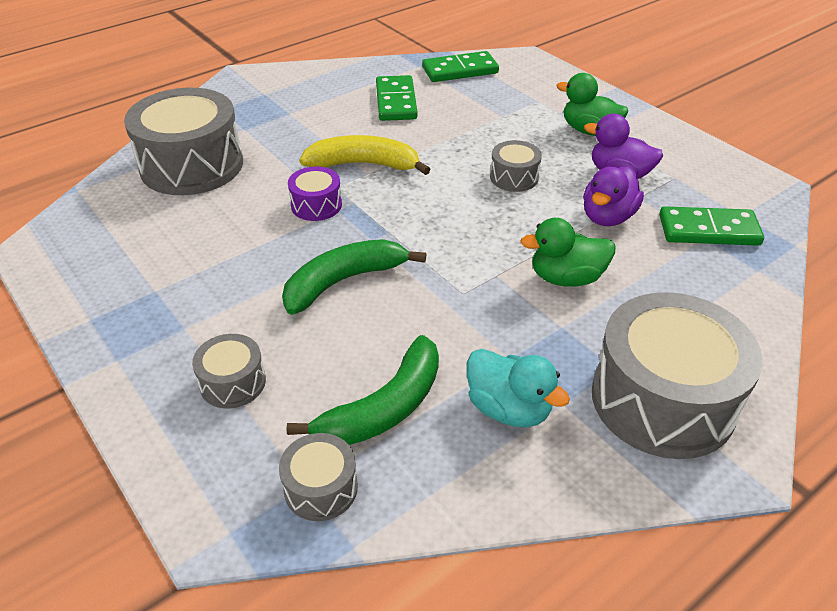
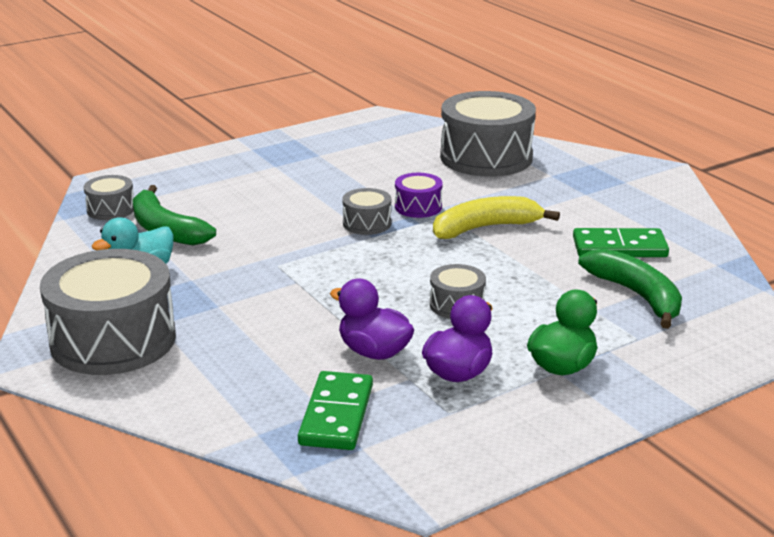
camera: 95 degrees right, 15 degrees down
grey drum [192,334,266,409] -> grey drum moved to [342,188,391,235]
green banana [282,239,426,315] -> green banana moved to [578,249,682,329]
yellow banana [299,135,431,175] -> yellow banana turned 120 degrees counterclockwise [433,196,560,239]
green domino [422,51,499,82] -> none
green duck [520,218,616,287] -> none

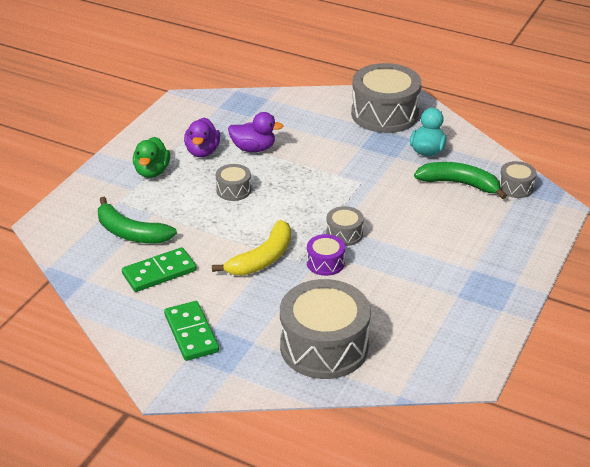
camera: 150 degrees right, 10 degrees up
green domino [298,371,373,450] -> green domino moved to [164,301,219,361]

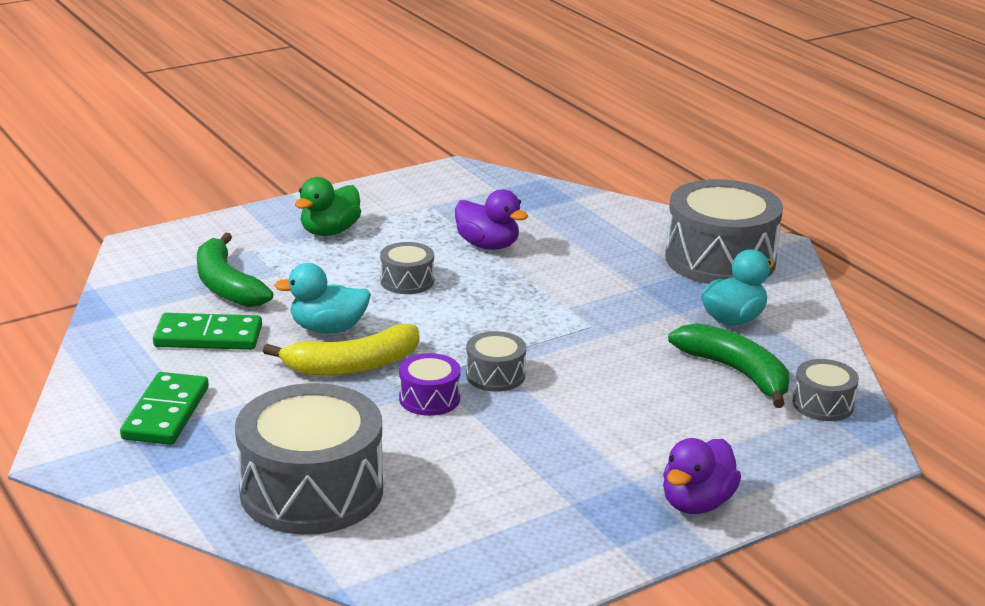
camera: 30 degrees right, 10 degrees down
purple duck [184,118,220,157] -> purple duck moved to [663,438,741,514]
none -> turquoise duck [274,263,371,334]

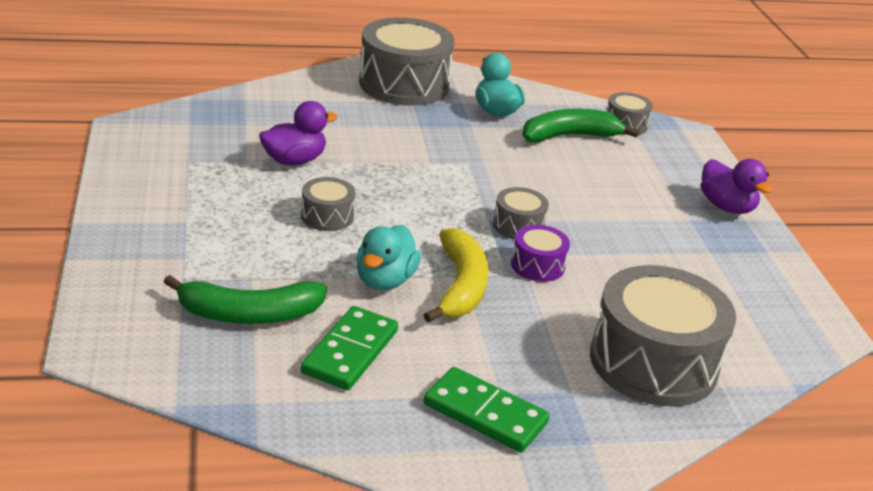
camera: 70 degrees left, 5 degrees up
green duck [295,177,361,236] -> none

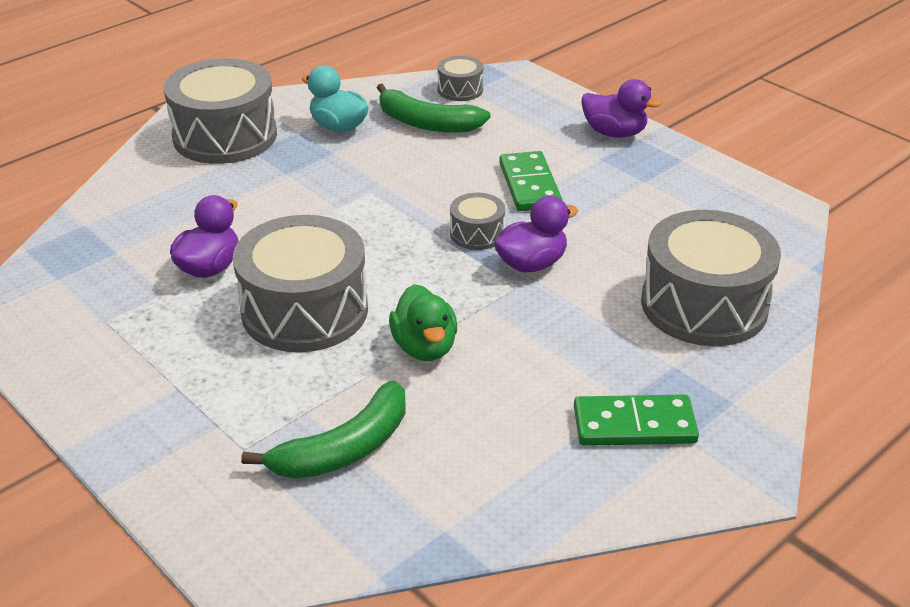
camera: 30 degrees left, 5 degrees up
grey drum [301,177,355,231] -> grey drum [233,215,368,352], size x2.13
green domino [301,306,398,390] -> green domino moved to [499,151,562,211]
turquoise duck [356,225,421,290] -> green duck [389,284,457,361]
yellow banana [424,228,489,323] -> none
purple drum [511,225,570,282] -> purple duck [494,196,578,272]
green banana [522,109,639,143] -> green banana turned 105 degrees counterclockwise [377,84,491,133]

